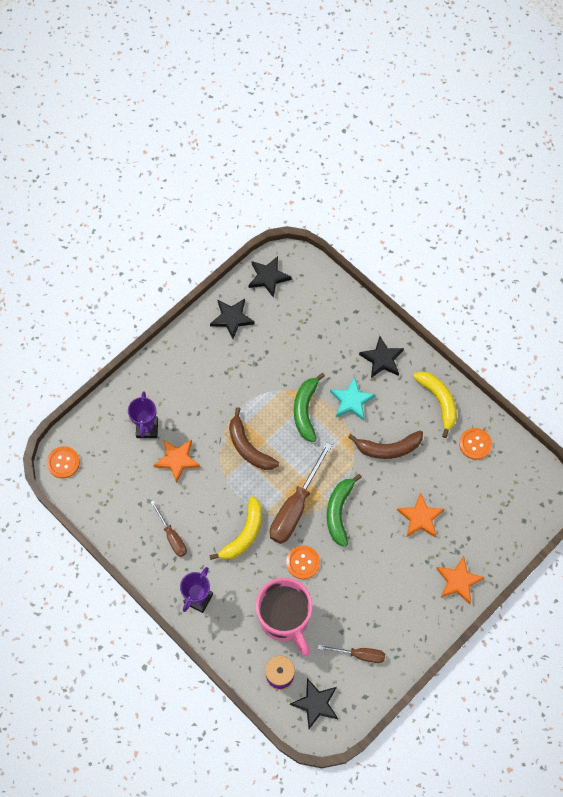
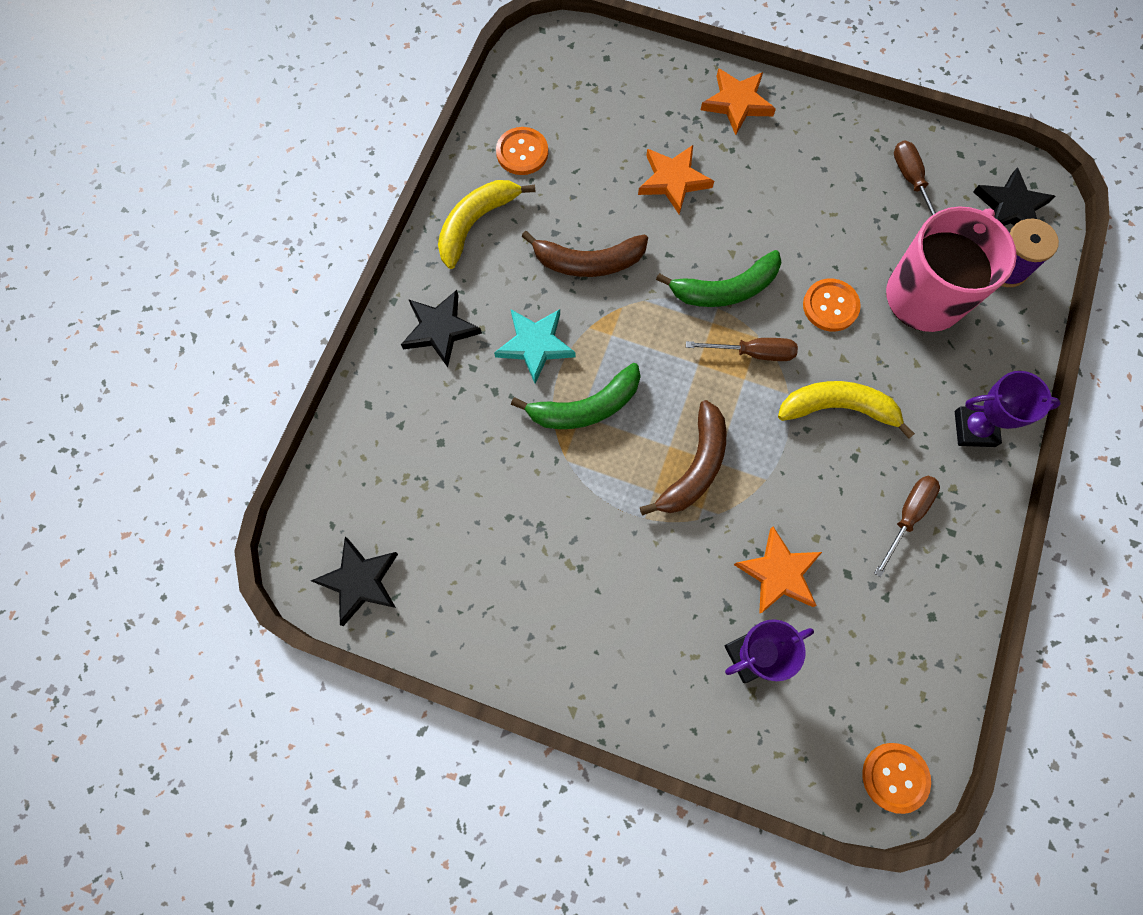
camera: 115 degrees left, 5 degrees up
black star [210,299,255,339] -> none
brown screwdriver [270,442,333,544] -> brown screwdriver [686,338,798,361], size x0.56
brown banana [348,430,423,459] -> brown banana turned 120 degrees clockwise [521,231,648,277]

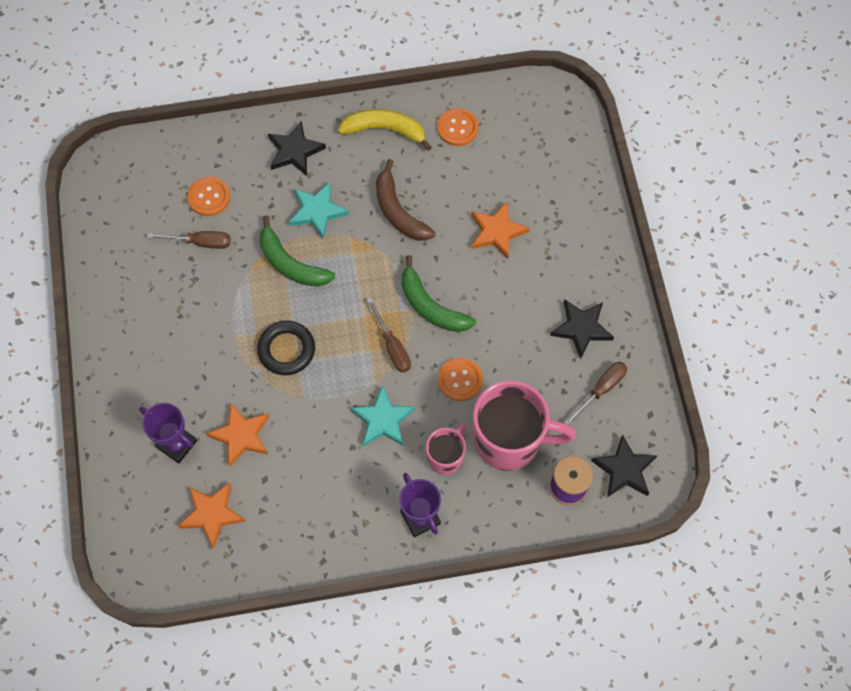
camera: 60 degrees right, 5 degrees down
black star [311,537,398,626] -> black star moved to [550,299,614,359]
brown banana [640,400,726,516] -> black ring [257,321,315,375]
orange star [701,68,776,135] -> orange star moved to [178,483,245,548]
yellow banana [778,381,915,438] -> turquoise star [350,385,415,447]
orange button [862,743,931,814] -> orange button moved to [187,177,230,216]
brown screwdriver [874,476,940,577] -> brown screwdriver moved to [147,231,230,249]
none -> pink mug [426,423,466,475]

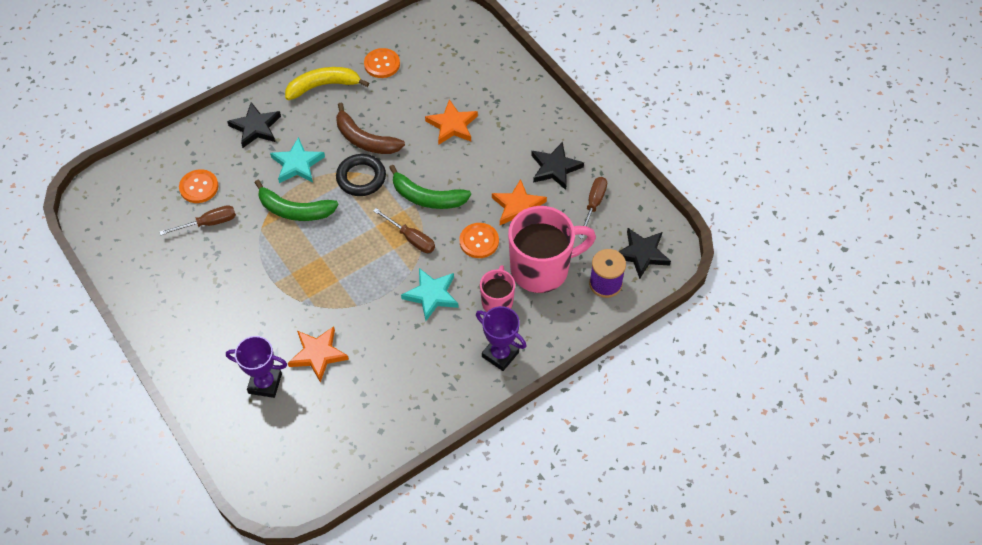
camera: 25 degrees left, 10 degrees down
orange star [178,483,245,548] -> orange star moved to [492,179,547,225]
black ring [257,321,315,375] -> black ring moved to [336,154,386,196]

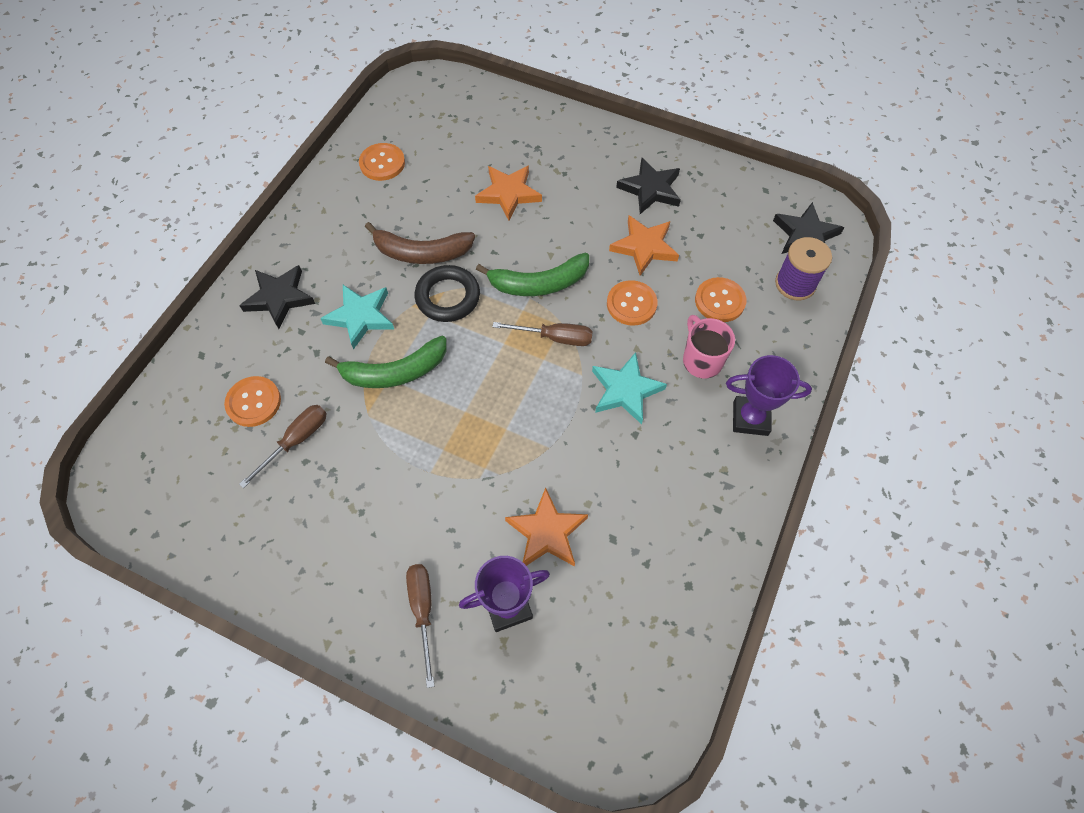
camera: 30 degrees left, 5 degrees up
yellow banana [285,67,369,100] -> none
pink mug [508,206,596,293] -> orange button [695,277,746,322]
brown screwdriver [578,177,607,239] -> brown screwdriver moved to [406,564,434,688]

